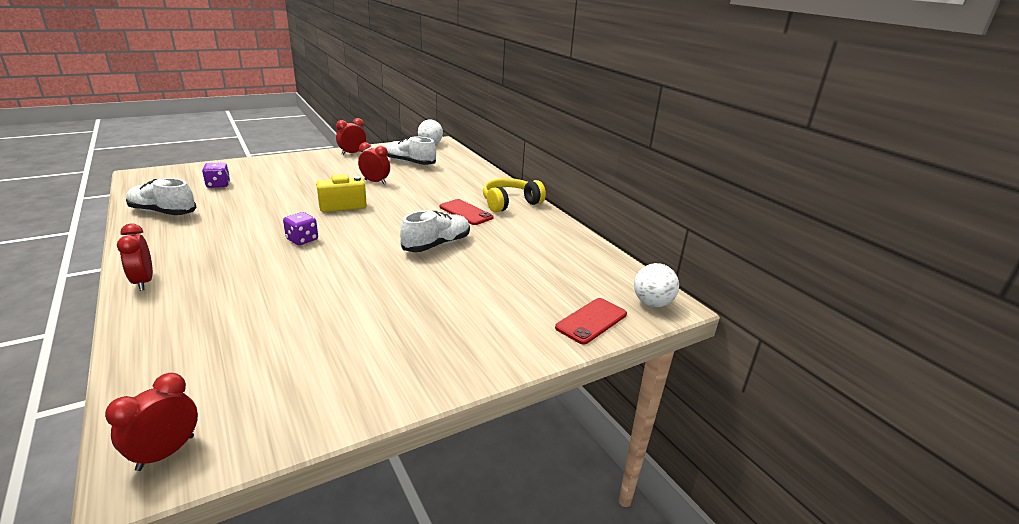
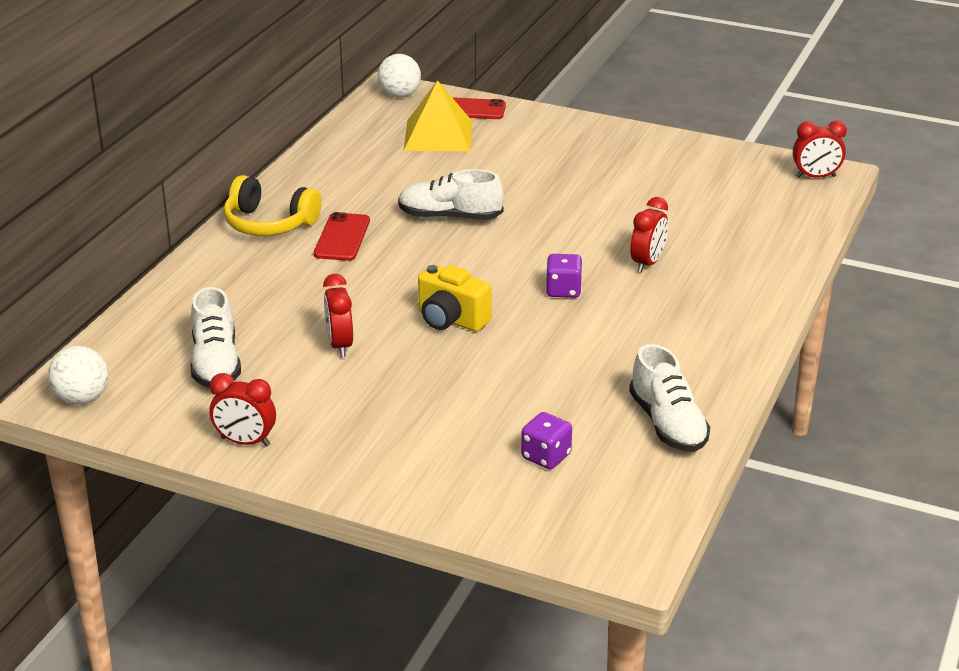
camera: 125 degrees left, 5 degrees up
red clock [117,224,153,291] -> red clock moved to [630,197,668,273]
none -> yellow pyramid [404,80,472,151]

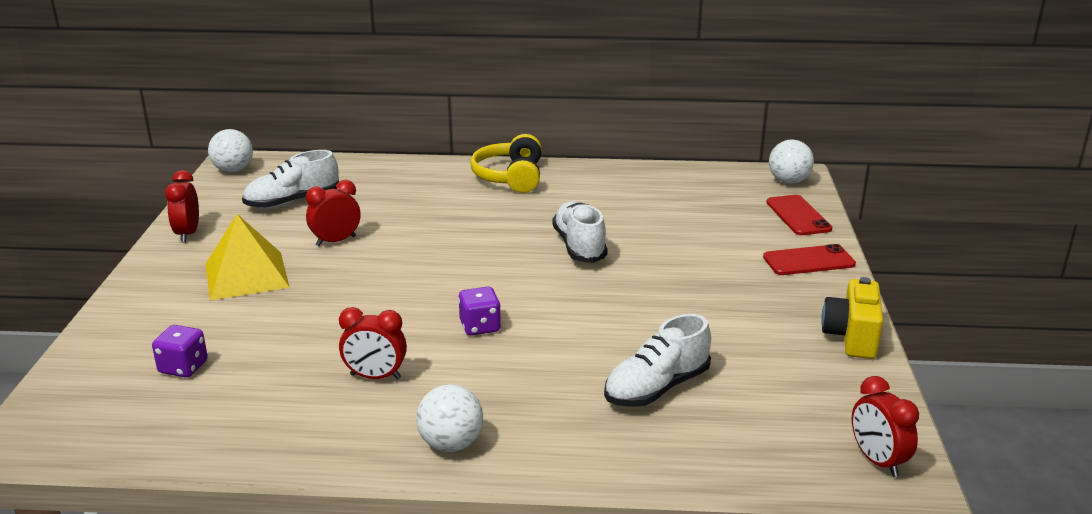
camera: 70 degrees right, 5 degrees down
red phone [314,212,370,261] -> red phone moved to [763,244,856,275]
yellow pyramid [404,80,472,151] -> yellow pyramid moved to [206,214,290,300]
yellow camera [418,265,492,332] -> yellow camera moved to [821,277,883,359]
white shoe [629,344,710,452] -> white shoe moved to [604,314,711,407]
red clock [630,197,668,273] -> red clock moved to [339,307,407,379]
none -> white ball [416,384,483,452]

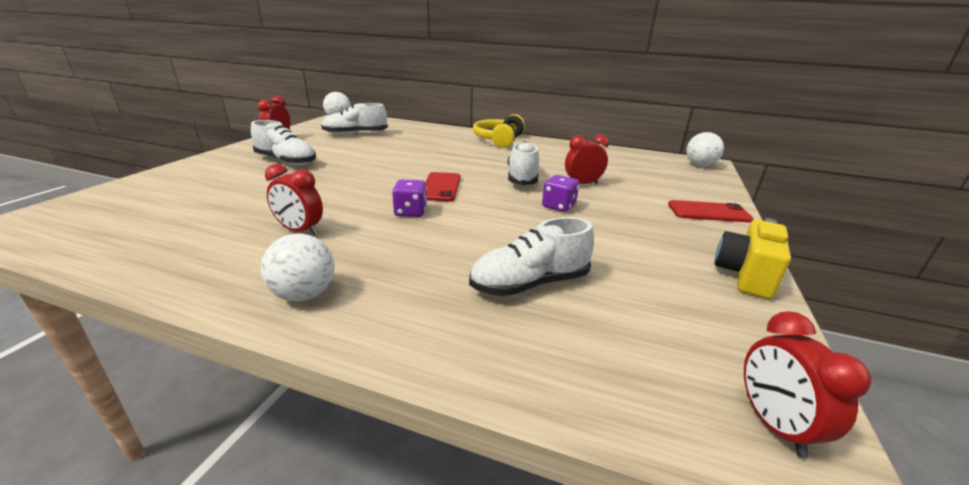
camera: 15 degrees right, 0 degrees up
purple dice [152,325,208,378] -> purple dice moved to [542,175,579,212]
yellow pyramid [206,214,290,300] -> white shoe [251,120,316,165]
red clock [306,180,360,246] -> red clock moved to [565,134,609,184]
red phone [766,195,832,235] -> red phone moved to [425,172,461,201]

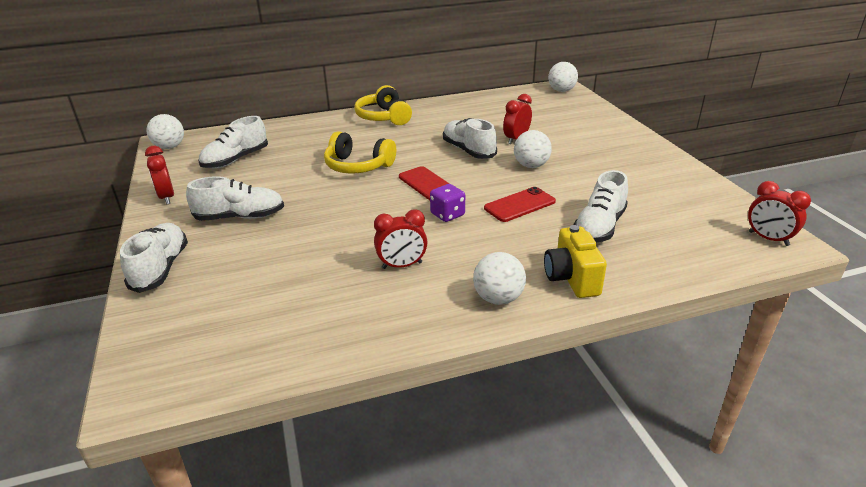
camera: 35 degrees left, 5 degrees up
purple dice [542,175,579,212] -> white ball [514,130,552,168]
red phone [668,200,754,222] -> red phone moved to [484,187,556,222]
yellow camera [715,218,791,299] -> yellow camera moved to [544,225,607,298]
none -> white shoe [120,223,188,293]
none -> yellow headphones [324,131,396,174]

